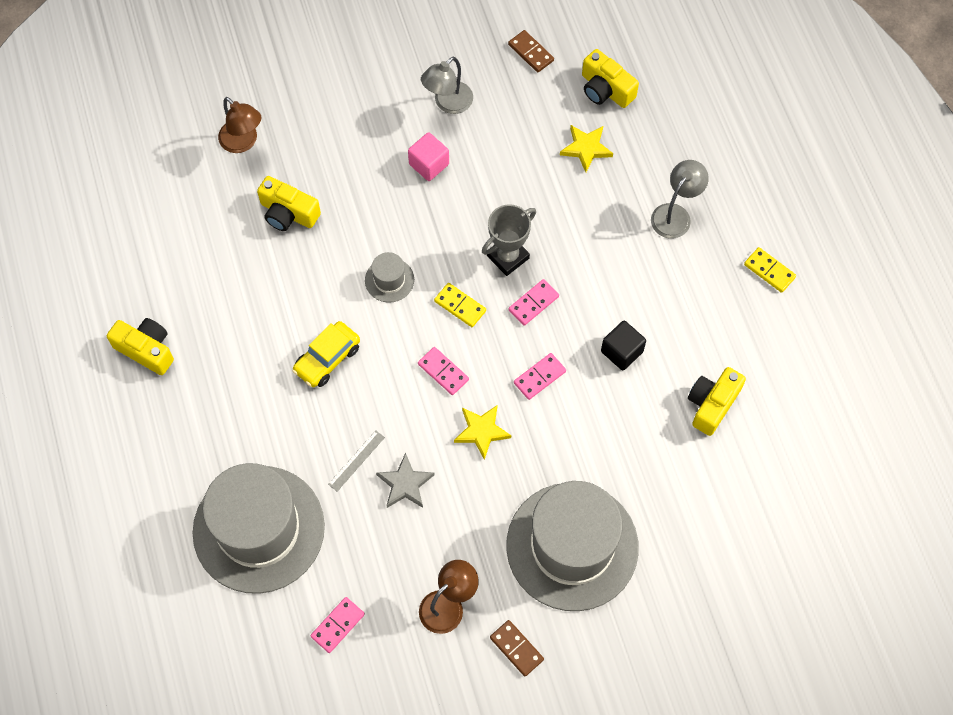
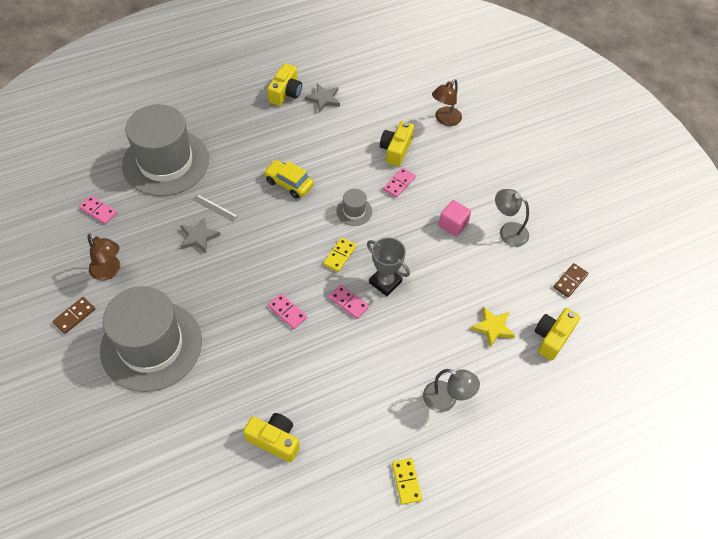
camera: 80 degrees right, 10 degrees down
pink domino [418,347,469,395] -> pink domino moved to [383,168,416,198]
yellow star [454,405,511,460] -> none
black cube [601,321,646,371] -> none
yellow domino [744,247,796,293] -> yellow domino turned 45 degrees counterclockwise [392,458,422,505]
none -> grey star [305,83,340,113]

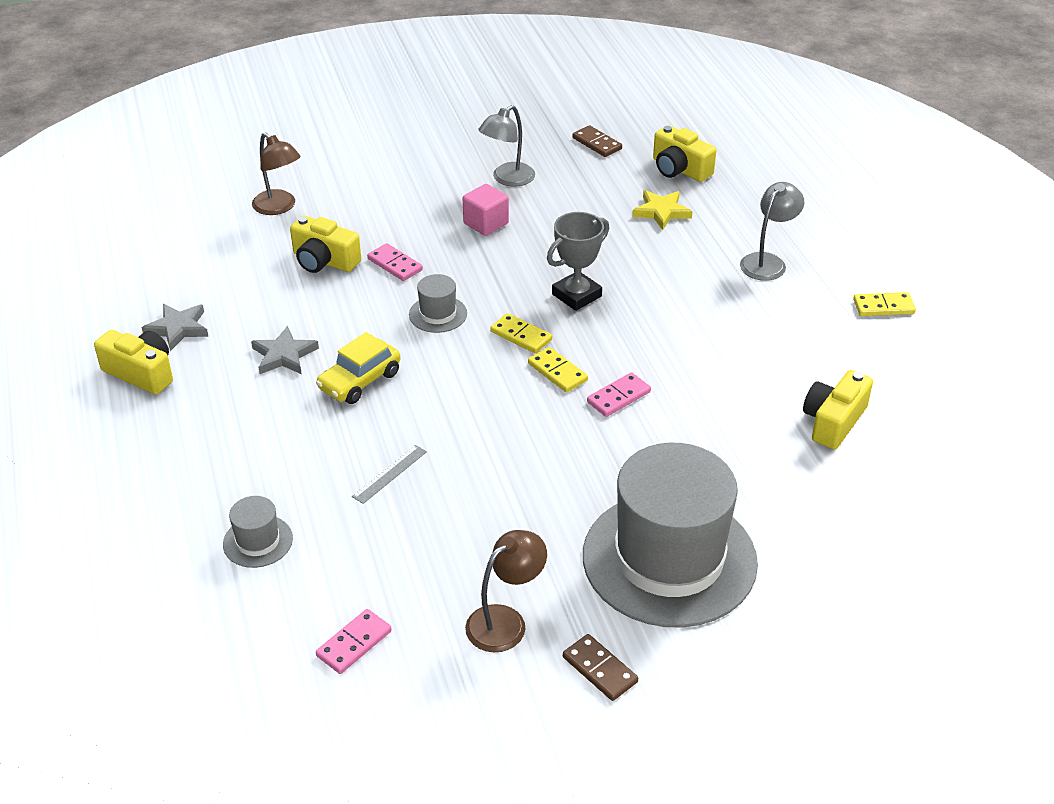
camera: 80 degrees left, 15 degrees down
grey hat [122,104,209,196] -> grey hat [223,496,293,568], size x0.40
grey star [180,217,221,253] -> grey star moved to [251,326,319,374]
pink domino [329,285,369,319] -> none
none -> yellow domino [528,347,588,393]

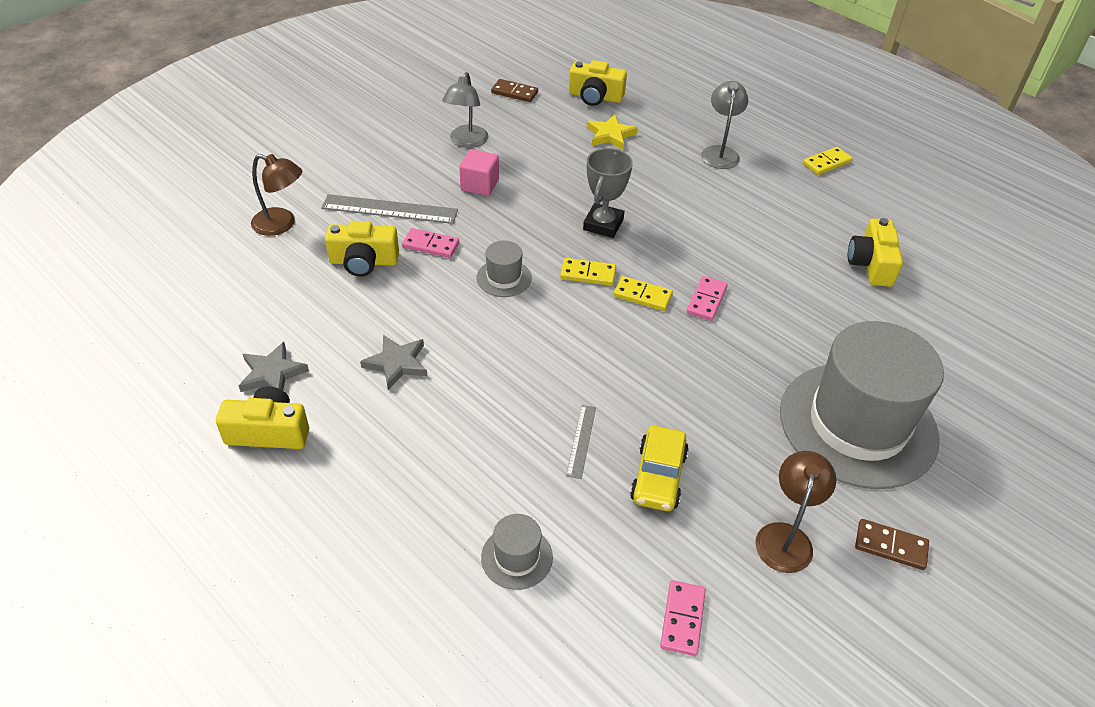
camera: 30 degrees left, 5 degrees up
yellow car [316,332,401,404] -> yellow car moved to [630,426,689,511]
none -> grey ruler [321,194,458,224]

